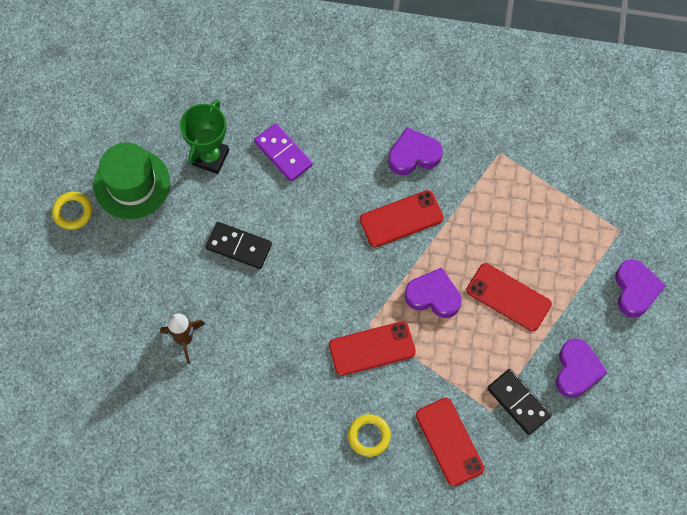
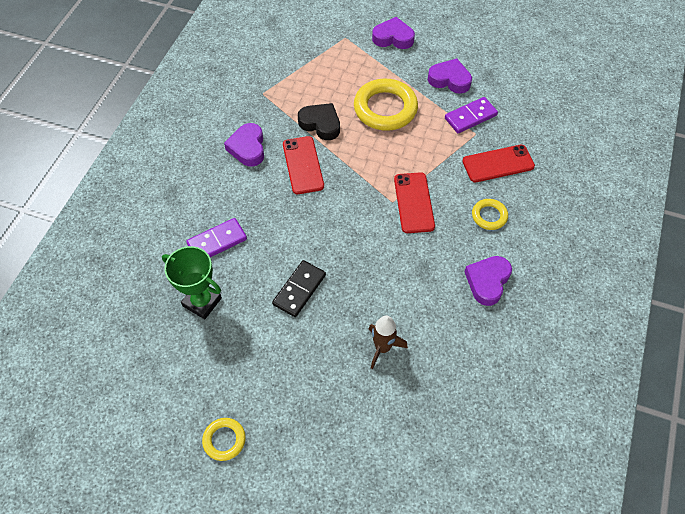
camera: 80 degrees left, 10 degrees down
green hat [93,142,170,219] -> none
purple heart [405,267,461,318] -> purple heart moved to [464,256,512,306]
red phone [466,263,552,331] -> yellow ring [354,79,418,131]
black domino [487,369,552,435] -> purple domino [445,97,498,133]
none -> black heart [298,103,340,140]

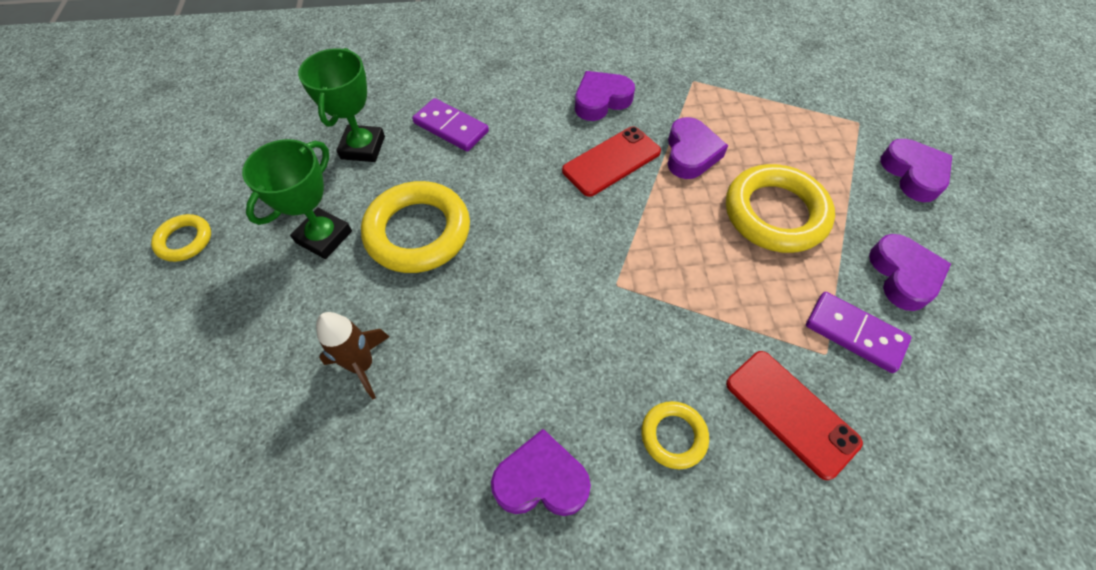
camera: 65 degrees right, 0 degrees up
black domino [272,260,326,317] -> yellow ring [361,181,470,273]
black heart [298,103,340,140] -> purple heart [668,117,728,179]
red phone [394,172,435,233] -> none
none -> green trophy [242,139,352,259]

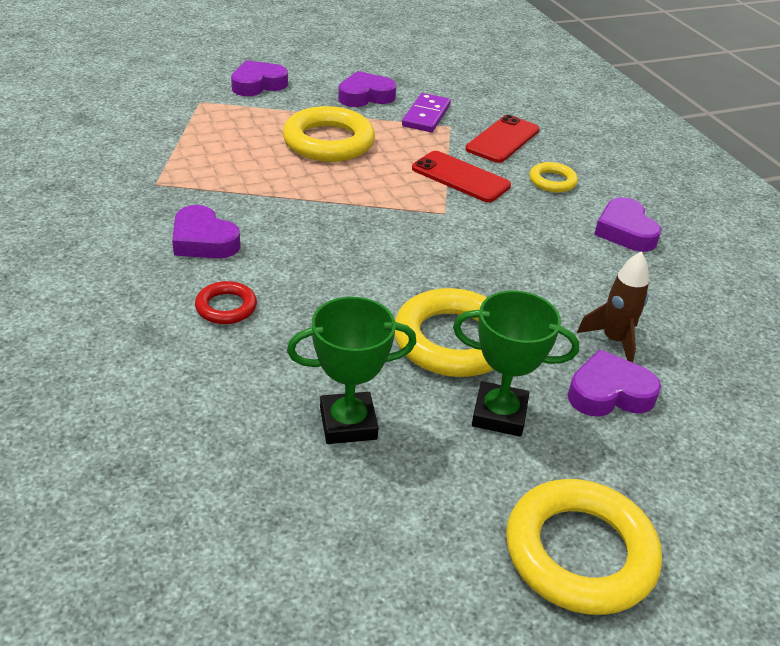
camera: 110 degrees left, 20 degrees down
yellow ring [151,214,211,262] -> yellow ring [506,479,662,615], size x1.96
purple domino [412,98,489,152] -> none
red phone [562,127,661,197] -> red phone moved to [412,151,511,202]
purple heart [668,117,728,179] -> purple heart moved to [568,349,661,417]
none -> red ring [195,281,257,324]

